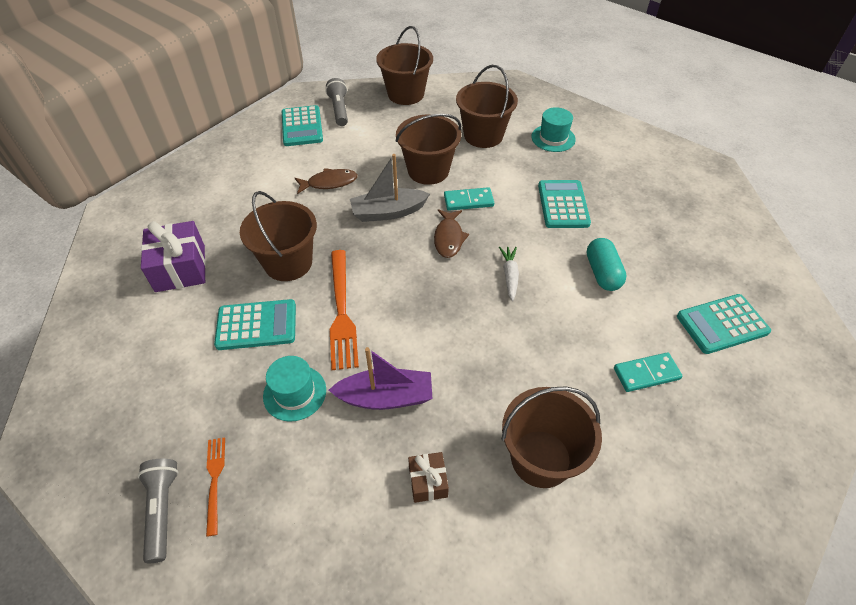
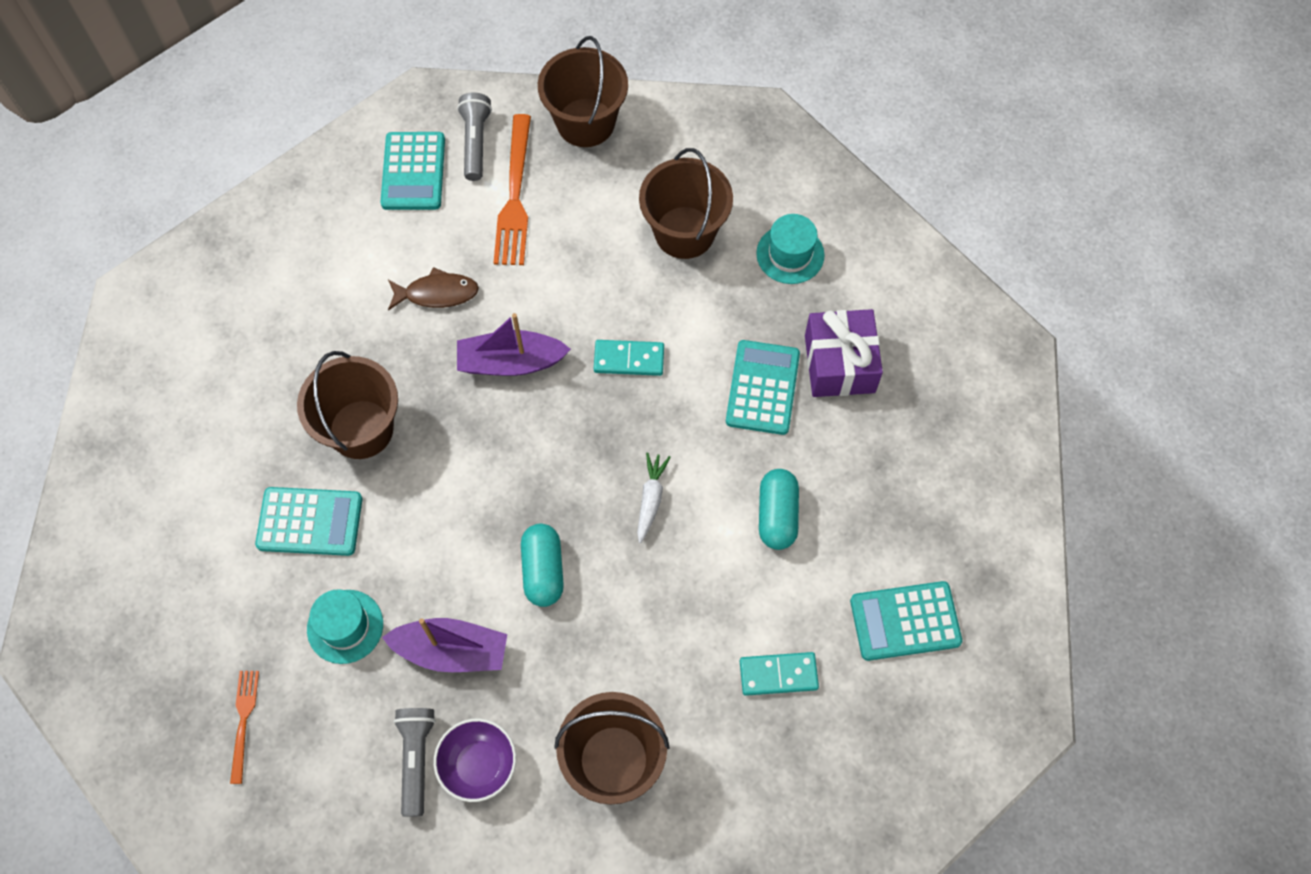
camera: 10 degrees right, 15 degrees up
grey flashlight [138,459,179,563] -> grey flashlight moved to [394,708,436,817]
purple gift [141,221,206,292] -> purple gift moved to [805,309,883,397]
orange fork [330,250,359,370] -> orange fork moved to [493,114,531,265]
grey boat [350,154,430,222] -> purple boat [457,313,571,376]
brown bucket [396,113,461,185] -> none
brown gift [408,452,449,503] -> purple bowl [434,718,516,802]
brown fish [434,209,469,258] -> none
none -> turquoise capsule [521,524,564,607]

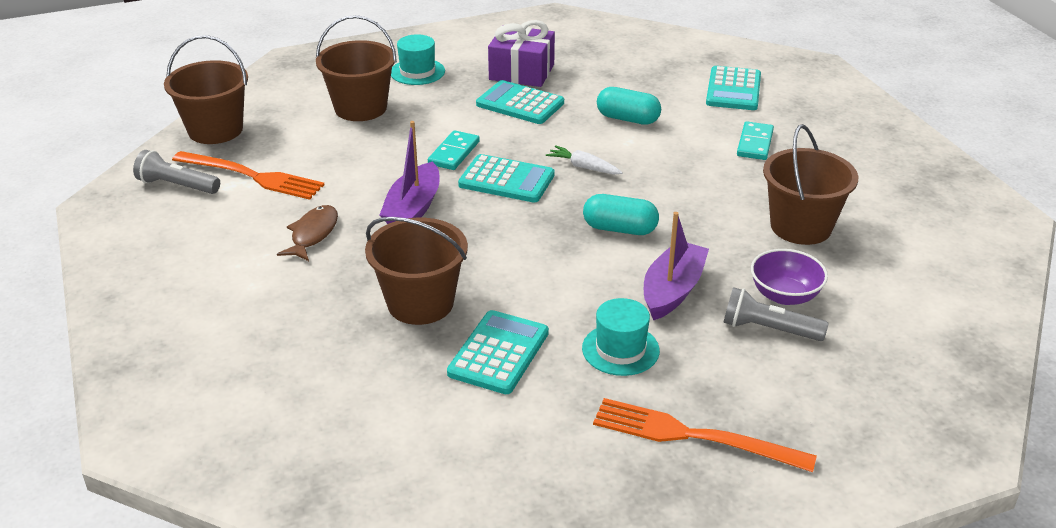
camera: 70 degrees left, 30 degrees down
orange fork [230,671,259,784] -> orange fork [593,398,817,472], size x1.80
turquoise calculator [380,132,445,210] -> turquoise calculator moved to [458,154,555,203]

